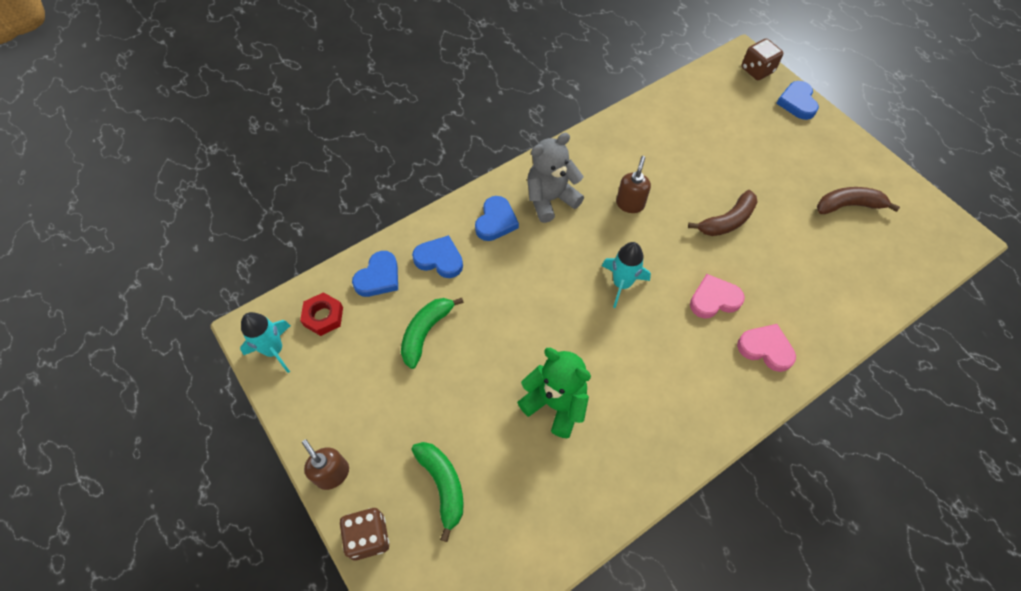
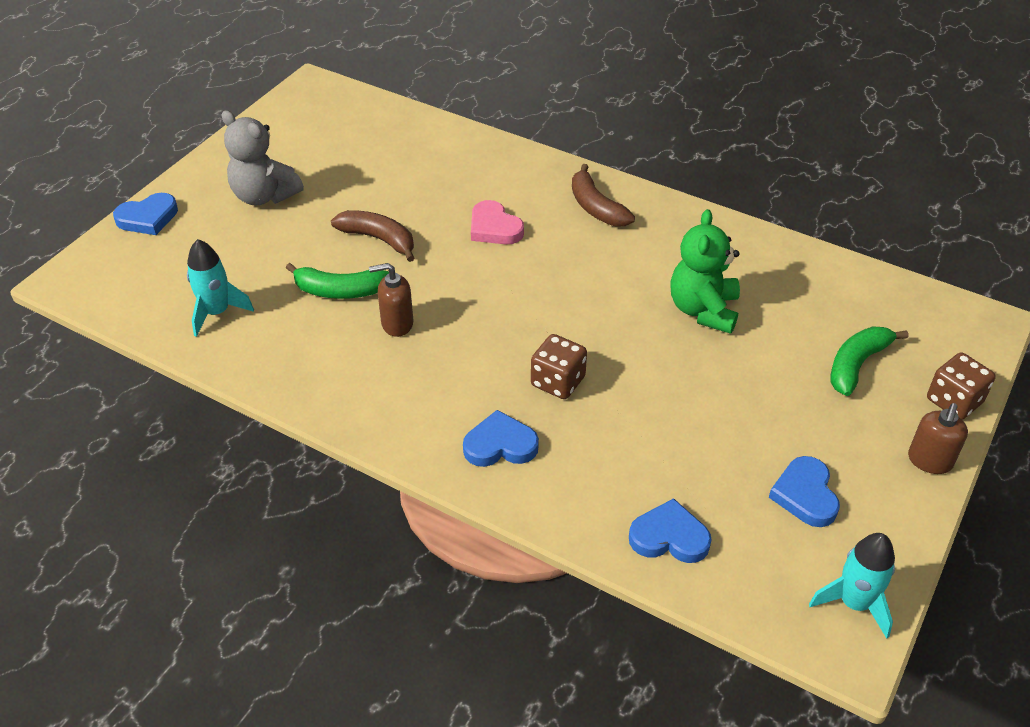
camera: 115 degrees left, 15 degrees down
red nut [300,292,343,336] -> none
green banana [401,298,464,369] -> green banana moved to [286,263,389,299]
blue heart [412,235,463,278] -> blue heart moved to [769,456,840,527]
grey teddy bear [527,133,584,223] -> grey teddy bear moved to [221,110,304,206]
turquoise rocket [602,242,651,308] -> turquoise rocket moved to [187,239,254,337]
pink heart [737,324,796,372] -> none
brown dice [741,38,783,80] -> brown dice moved to [531,334,587,399]
brown banana [817,187,900,214] -> brown banana moved to [572,164,635,227]

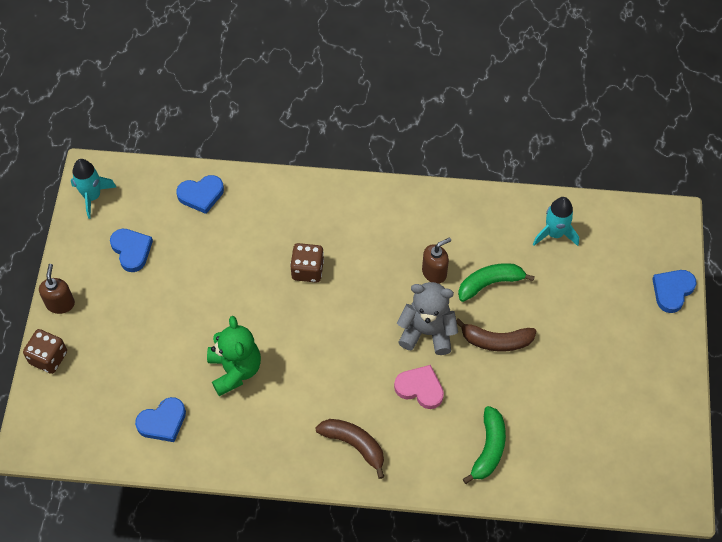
camera: 155 degrees right, 15 degrees up
grey teddy bear [221,110,304,206] -> grey teddy bear moved to [397,282,458,355]
blue heart [463,410,539,467] -> blue heart moved to [135,397,186,442]
green banana [830,326,908,396] -> green banana moved to [463,406,506,484]

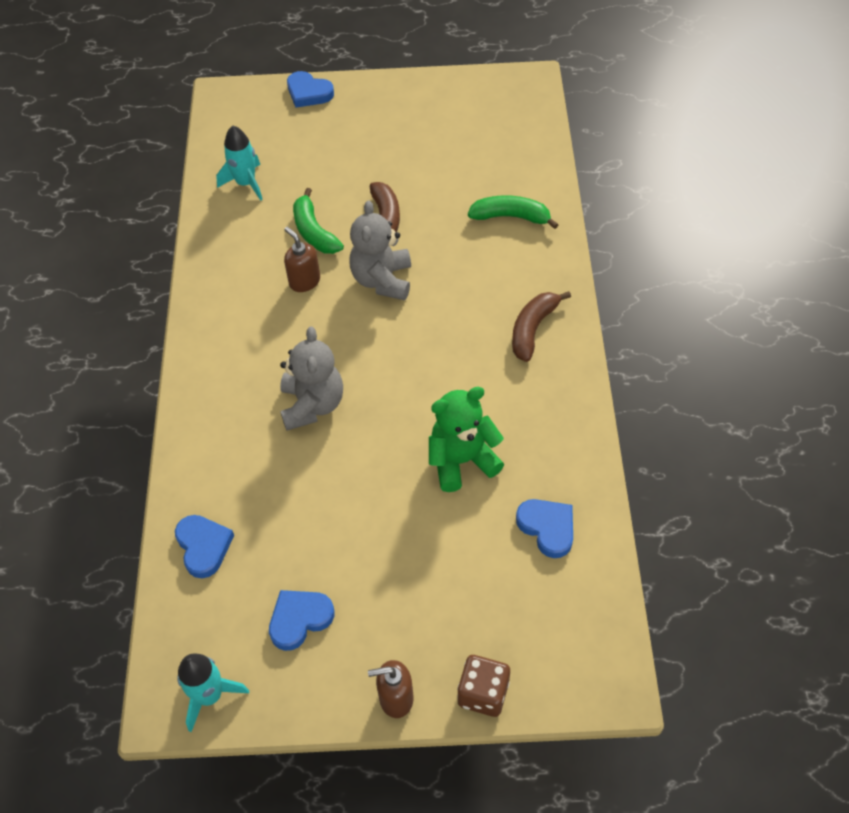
camera: 95 degrees left, 5 degrees down
brown dice [290,243,324,283] -> grey teddy bear [280,326,343,431]
pink heart [394,365,444,409] -> none

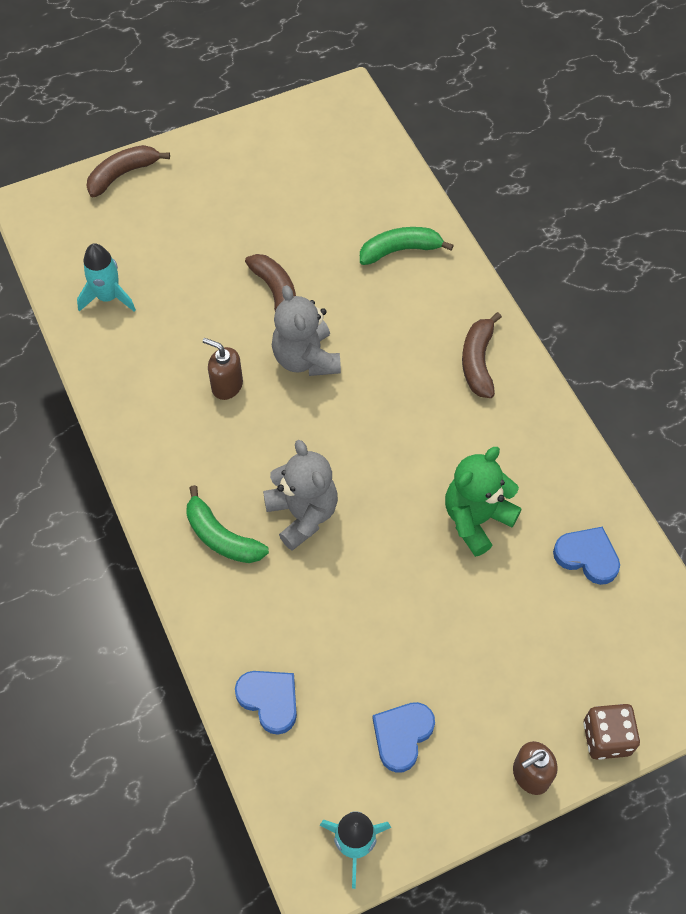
camera: 25 degrees left, 5 degrees up
blue heart [287,71,334,108] -> brown banana [87,145,170,197]
green banana [293,188,344,254] -> green banana moved to [187,485,269,563]

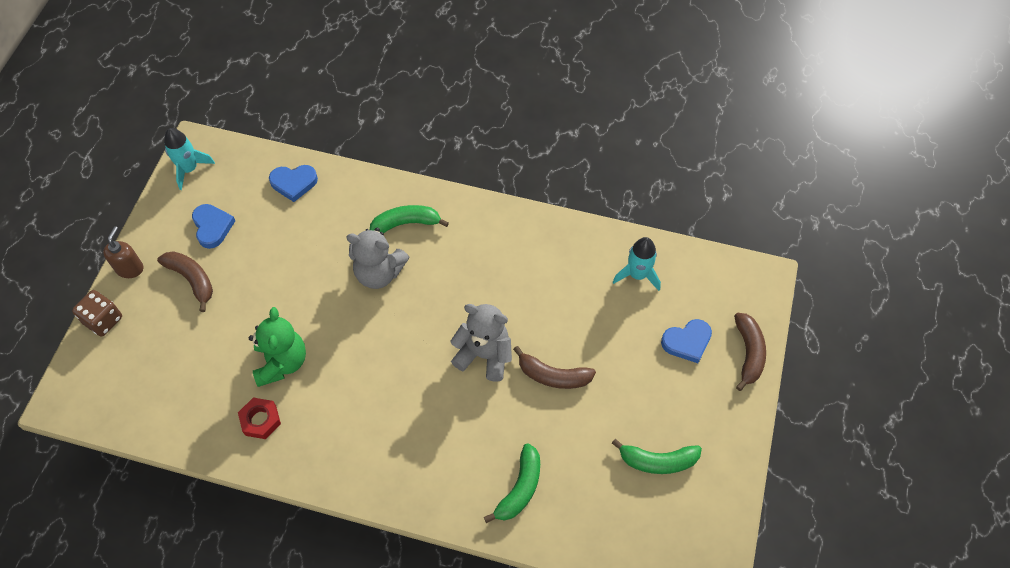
camera: 130 degrees right, 0 degrees up
brown soap dispenser [203,338,243,400] -> none
brown banana [462,312,502,398] -> brown banana moved to [157,251,213,312]
blue heart [553,527,620,585] -> blue heart moved to [661,319,712,363]
none -> red nut [238,397,281,439]
none -> green banana [612,439,702,474]

